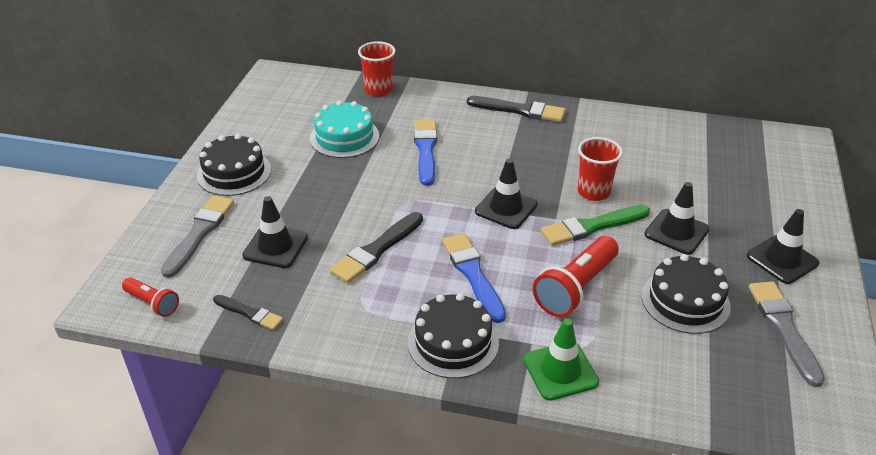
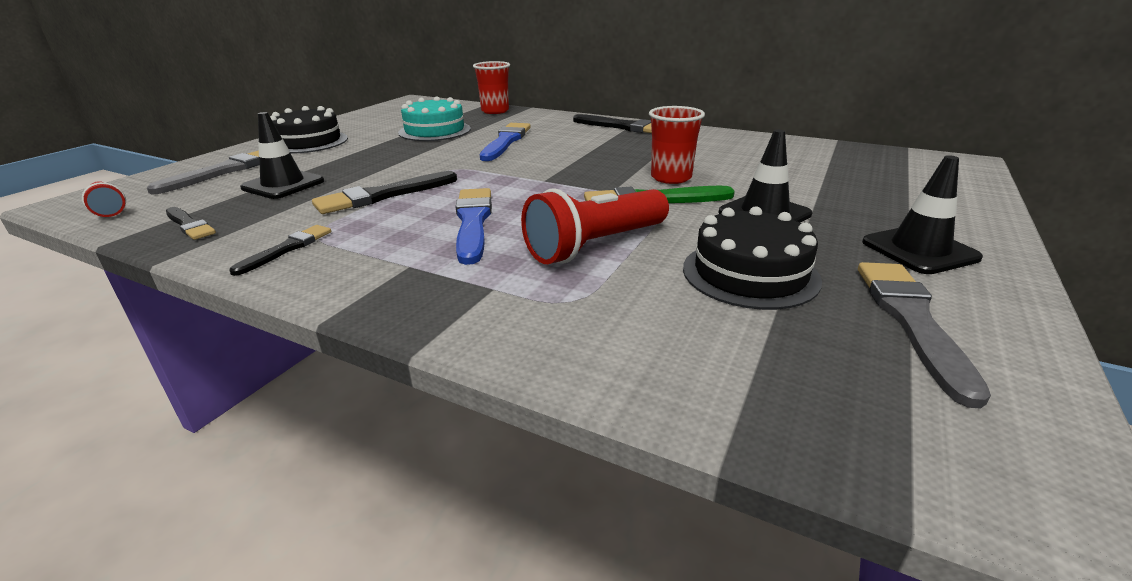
camera: 15 degrees right, 10 degrees down
black cake [408,293,499,378] -> none
black traffic cone [475,159,538,229] -> none
green traffic cone [523,319,599,401] -> none
none -> black brush [229,225,331,276]

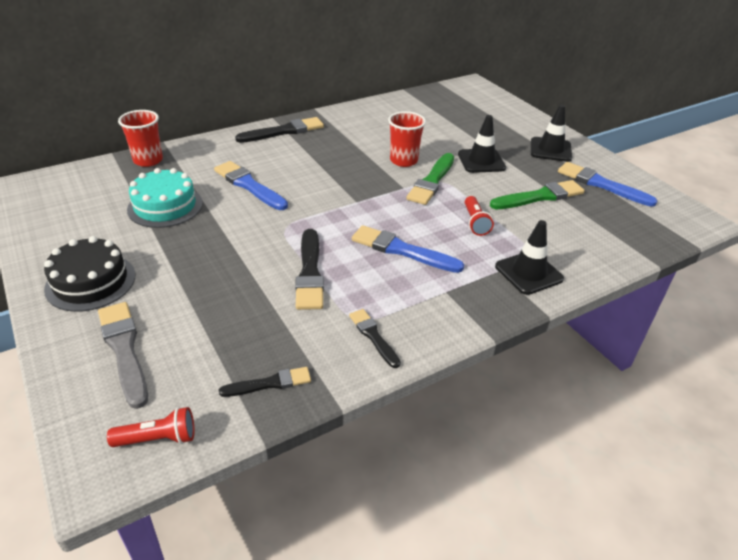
camera: 60 degrees left, 10 degrees up
black traffic cone [240,112,324,199] -> black traffic cone moved to [495,220,564,295]
red flashlight [521,188,669,264] -> red flashlight [465,196,494,236], size x0.56
black cake [683,206,822,310] -> green brush [490,180,585,209]
grey brush [858,262,991,409] -> blue brush [558,162,657,207]

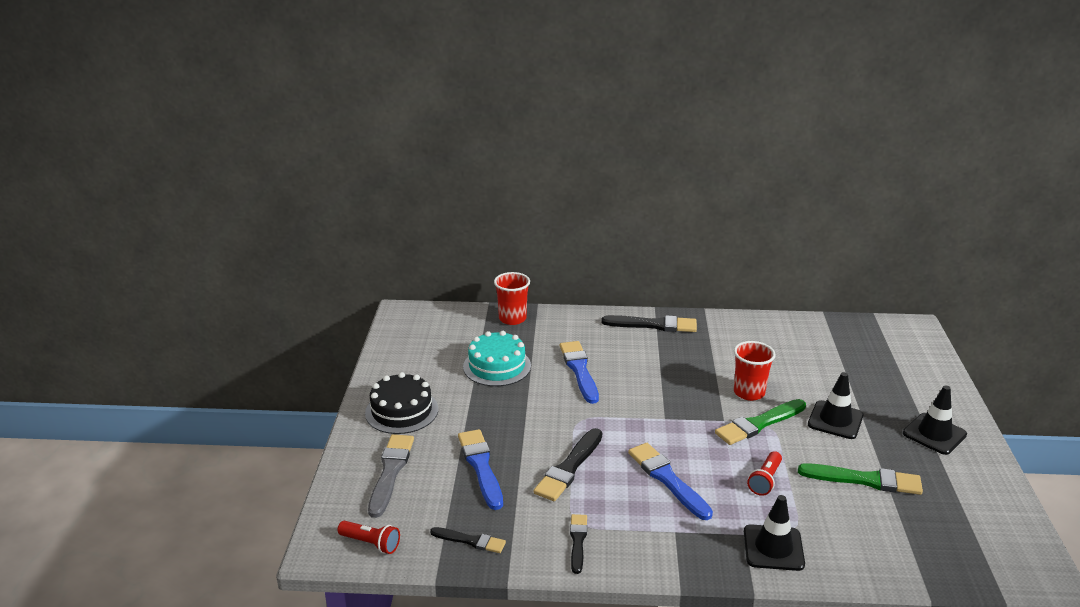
camera: 35 degrees right, 10 degrees down
blue brush [558,162,657,207] -> blue brush moved to [458,429,503,510]

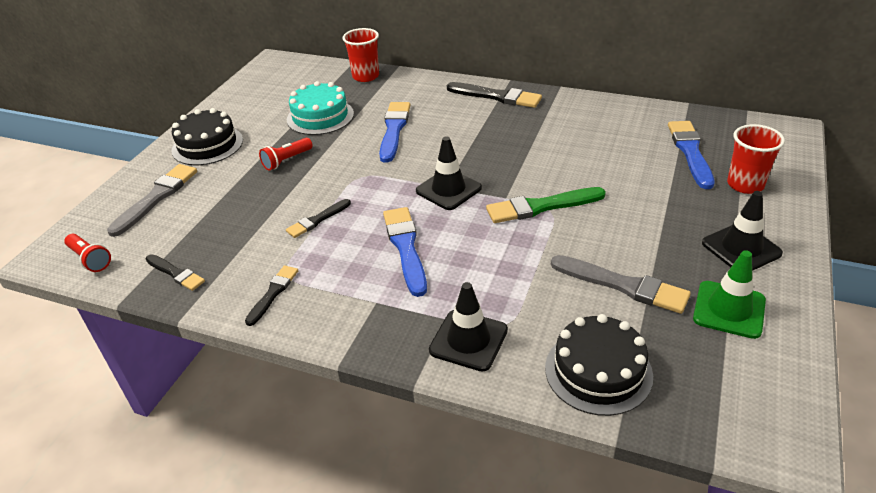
camera: 20 degrees right, 10 degrees up
blue brush [458,429,503,510] -> blue brush moved to [668,121,714,189]
black brush [533,428,602,501] -> black brush [286,199,351,238], size x0.61
red cup [734,341,775,401] -> red cup moved to [727,124,785,194]
red flashlight [747,451,782,496] -> red flashlight moved to [259,138,313,171]
green brush [798,463,923,495] -> grey brush [551,255,691,314]
black traffic cone [808,372,864,439] -> black traffic cone moved to [416,136,482,210]
none -> black cake [545,314,653,416]
none -> green traffic cone [693,250,766,339]

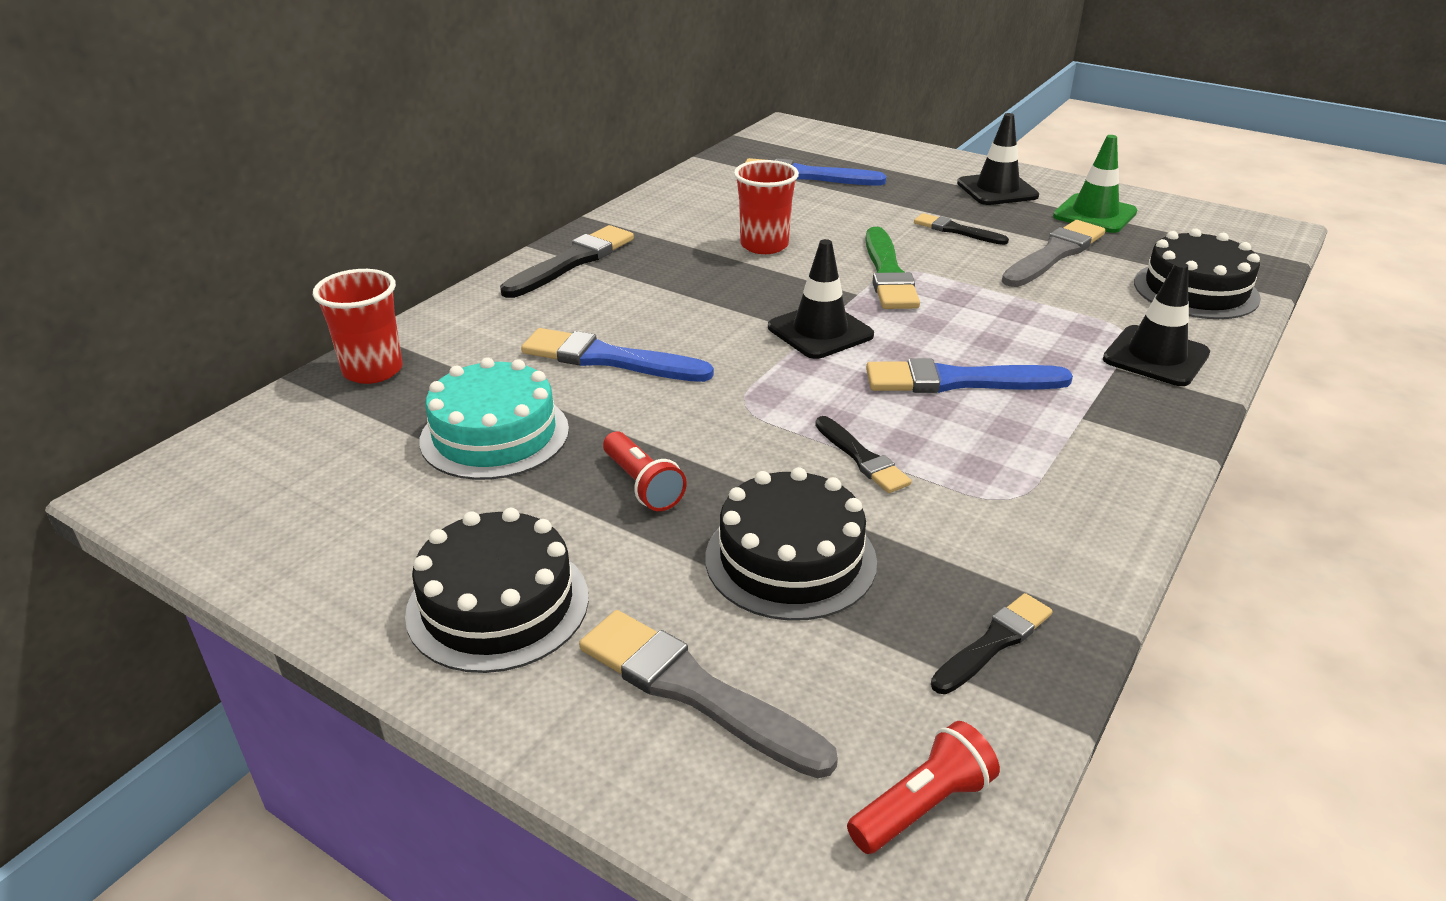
camera: 80 degrees left, 5 degrees down
black brush [245,265,298,326] -> black brush moved to [914,213,1009,245]
red cup [727,124,785,194] -> red cup moved to [734,160,799,254]
none -> black cake [705,467,877,621]

